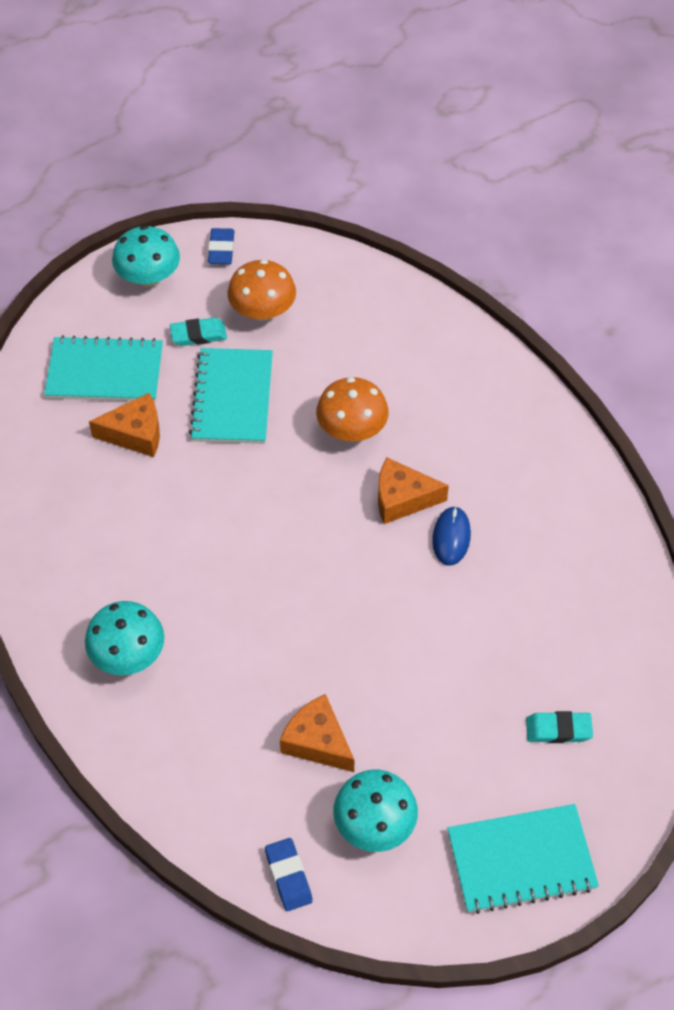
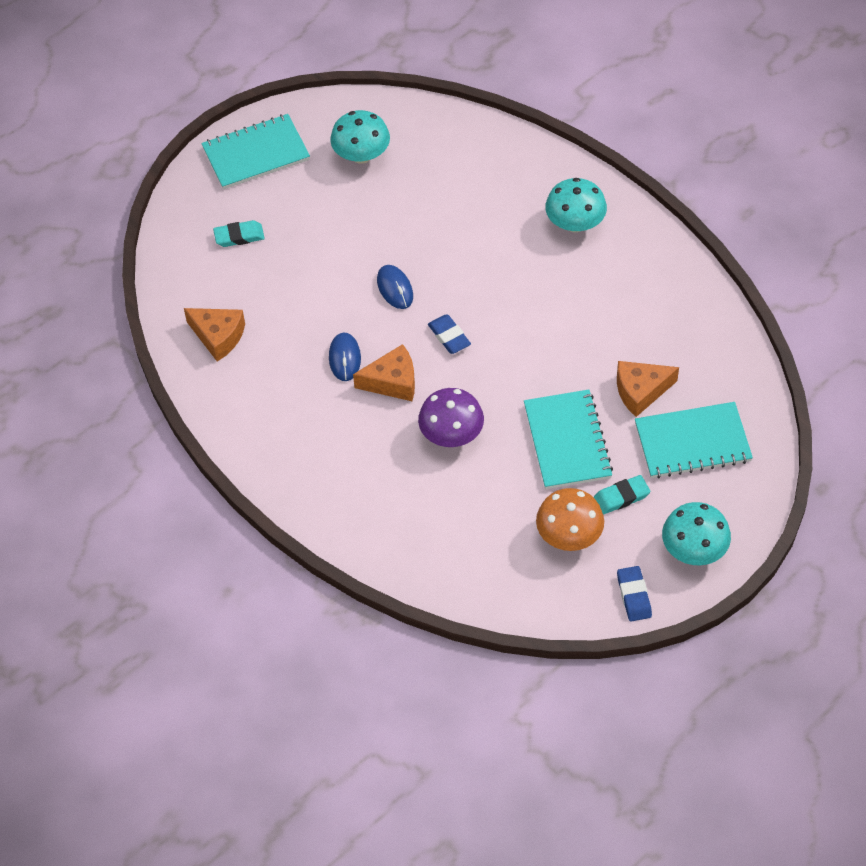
camera: 170 degrees right, 0 degrees up
blue eraser [265,838,313,911] -> blue eraser moved to [428,315,471,354]
orange cheese [280,694,354,772] -> orange cheese moved to [184,308,245,362]
orange mushroom [316,377,389,441] -> purple mushroom [418,388,484,447]
none -> blue mouse [377,265,413,309]

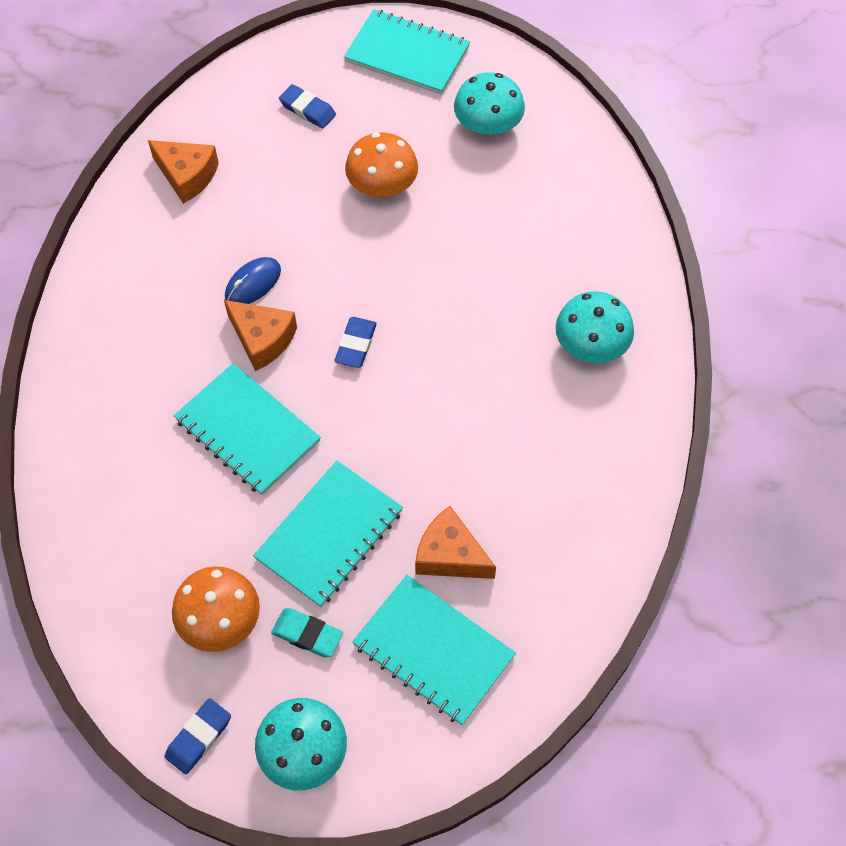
camera: 45 degrees right, 5 degrees up
orange cheese [184,308,245,362] -> orange cheese turned 45 degrees counterclockwise [148,140,219,204]
turquoise eraser [213,220,265,247] -> blue eraser [279,84,336,129]
blue mouse [377,265,413,309] -> none
purple mushroom [418,388,484,447] -> turquoise notebook [174,363,321,495]
none -> orange mushroom [345,132,418,198]

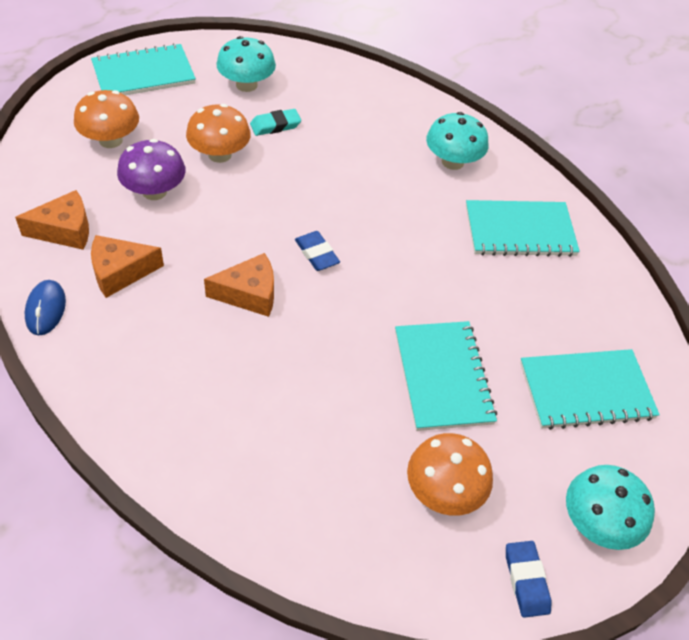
camera: 50 degrees left, 10 degrees down
turquoise notebook [174,363,321,495] -> turquoise notebook moved to [466,200,580,257]
blue mouse [225,257,281,304] -> blue mouse moved to [25,280,66,335]
turquoise eraser [271,608,343,657] -> turquoise eraser moved to [250,109,301,136]
blue eraser [279,84,336,129] -> orange mushroom [74,90,139,148]
orange cheese [415,506,496,579] -> orange cheese moved to [91,235,164,298]
none -> purple mushroom [117,139,185,200]

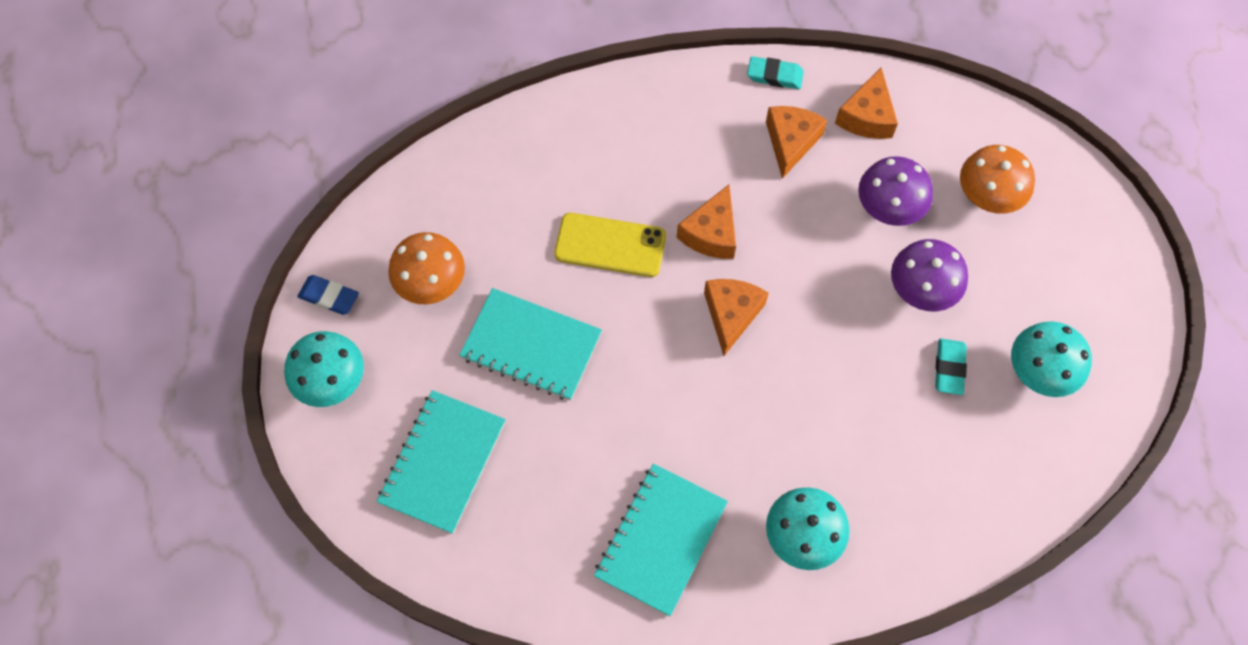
camera: 125 degrees right, 15 degrees up
blue mouse [25,280,66,335] -> turquoise eraser [747,56,804,89]
turquoise notebook [91,43,196,95] -> none
orange mushroom [186,104,251,163] -> purple mushroom [891,239,968,311]
blue eraser [295,231,340,271] -> orange cheese [704,279,769,356]
none -> yellow phone [554,213,666,277]

